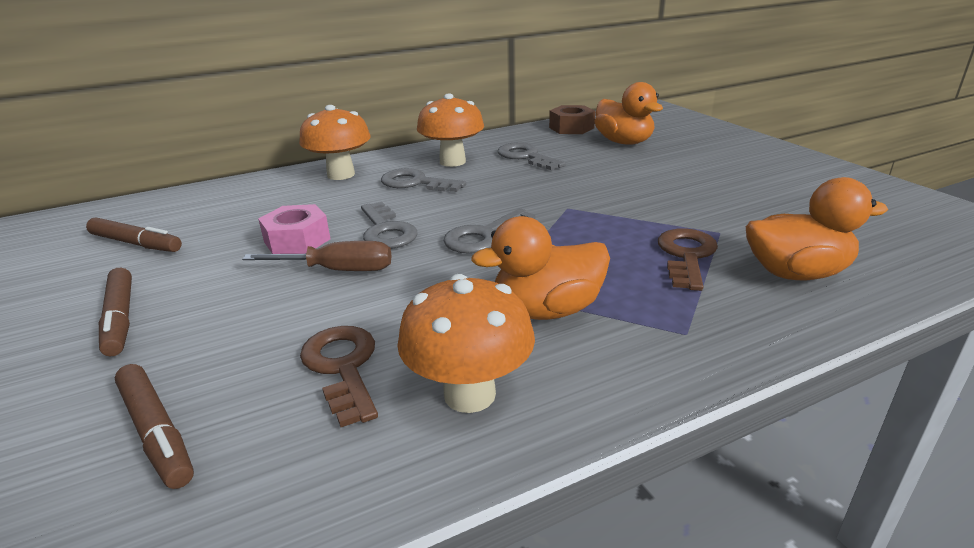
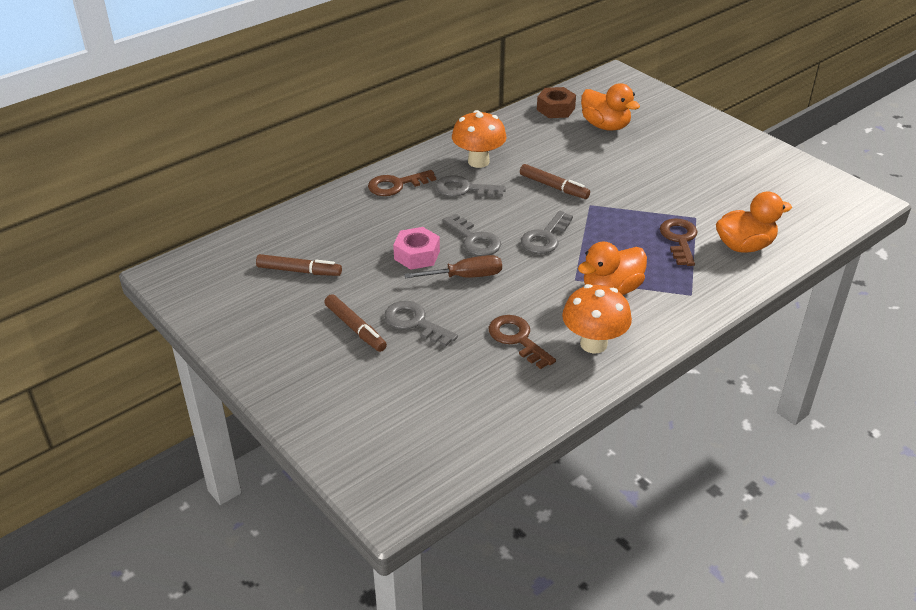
camera: 15 degrees left, 10 degrees up
brown marker [115,364,194,489] -> brown marker moved to [520,164,590,199]
orange mushroom [299,105,371,180] -> brown key [368,170,436,196]
grey key [498,142,565,170] -> grey key moved to [384,301,458,347]

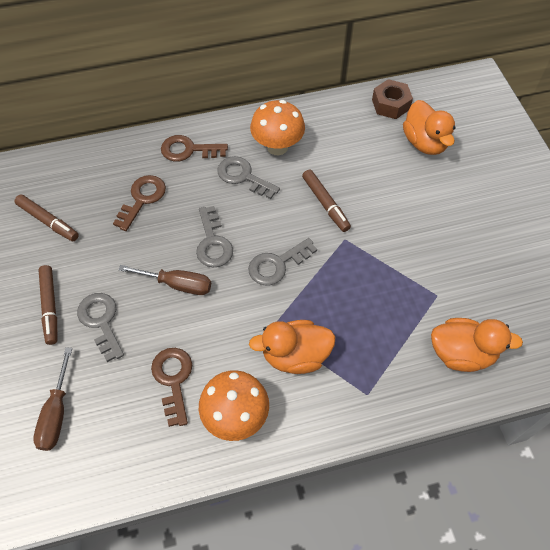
camera: 25 degrees right, 20 degrees up
pink nut [393,227,440,270] -> none
brown key [660,218,698,266] -> brown key moved to [113,175,166,231]
none -> brown screwdriver [33,347,72,451]

